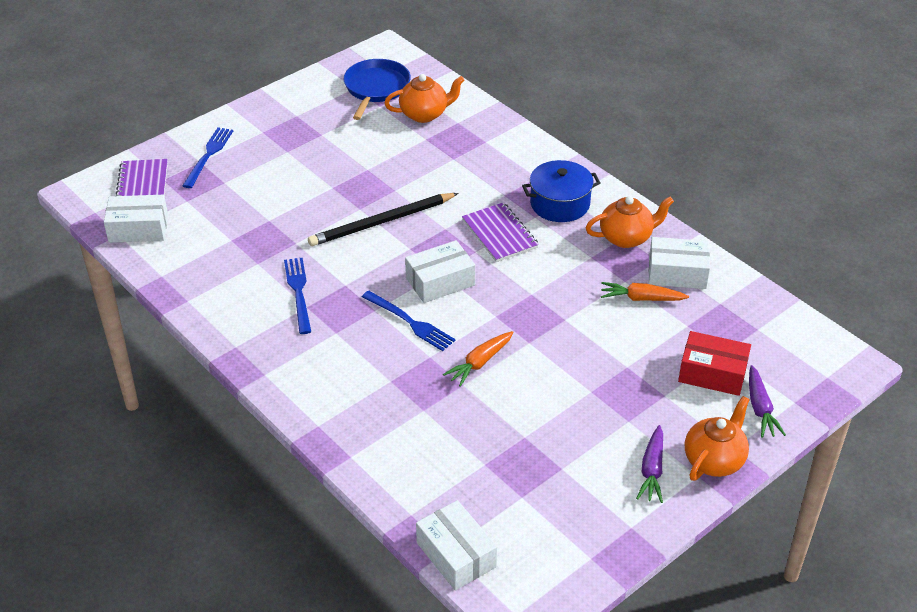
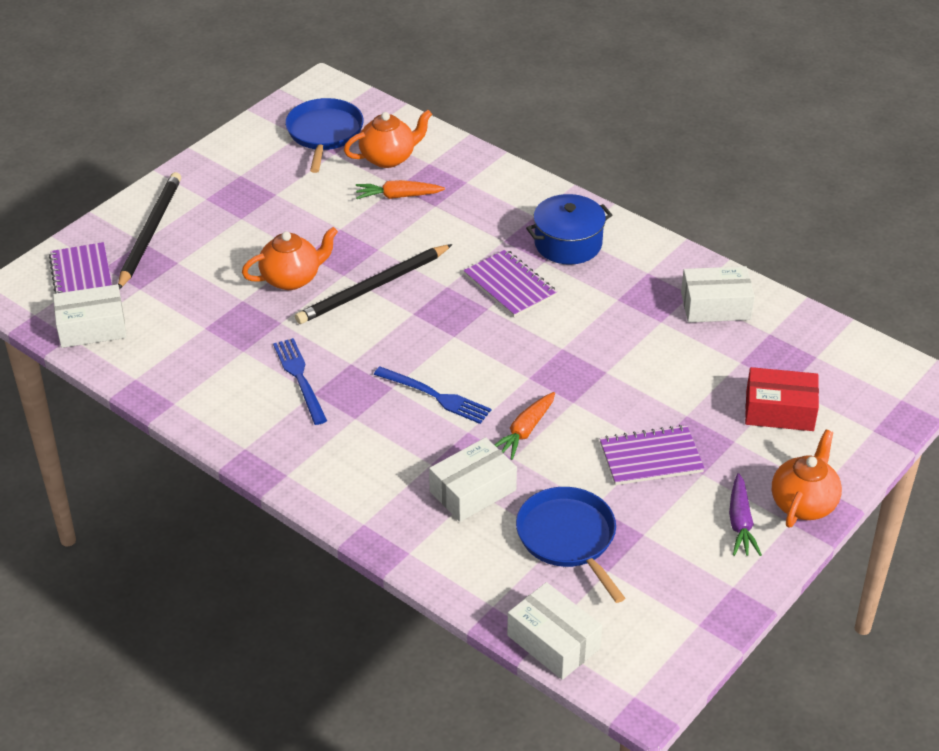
camera: 10 degrees left, 0 degrees up
blue fork [182,127,233,188] -> black pencil [118,172,181,289]
white box [405,240,475,303] -> white box moved to [429,437,517,522]
orange teapot [586,196,674,248] -> orange teapot moved to [242,227,338,290]
orange carrot [601,282,689,301] -> orange carrot moved to [356,180,445,199]
purple carrot [749,365,786,438] -> none
none -> blue pan [516,487,625,603]
none -> purple notebook [600,425,705,485]

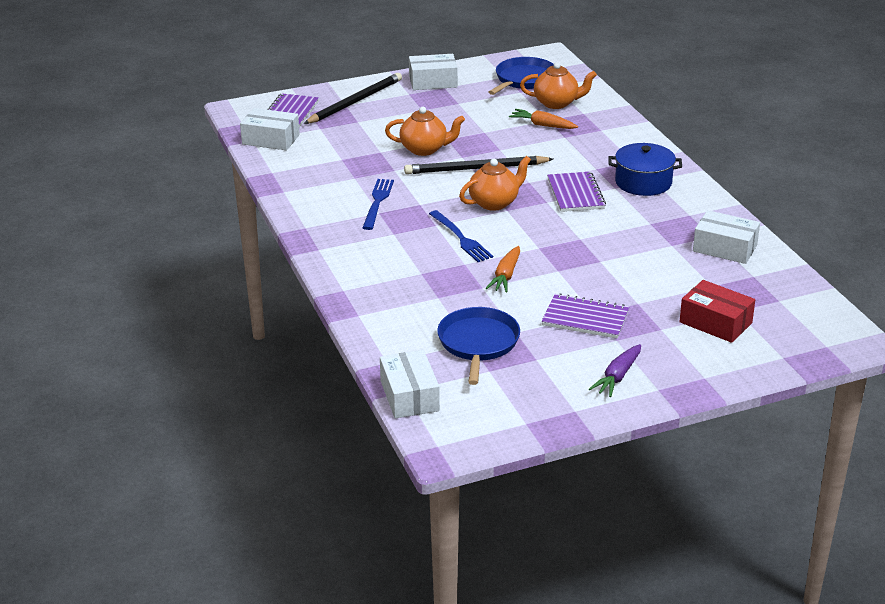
camera: 30 degrees right, 10 degrees down
white box [429,437,517,522] -> white box moved to [409,54,458,90]
orange carrot [495,392,555,460] -> orange carrot turned 45 degrees counterclockwise [485,246,520,292]
orange teapot [772,430,842,528] -> orange teapot moved to [459,156,531,211]

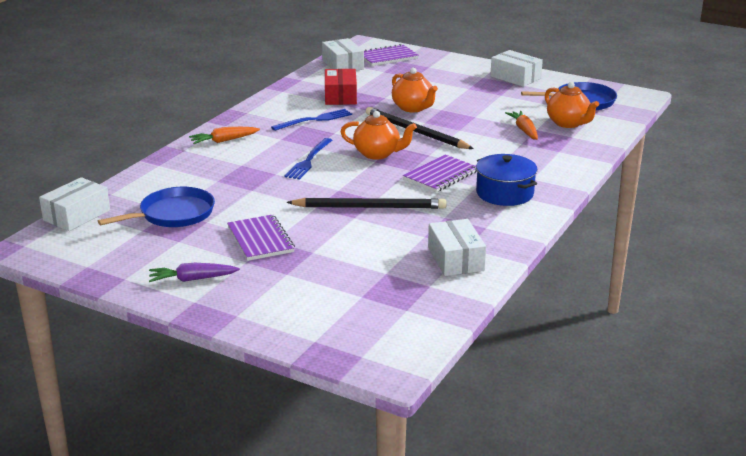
camera: 50 degrees right, 5 degrees down
black pencil [304,73,402,124] -> black pencil moved to [286,198,446,209]
orange carrot [485,246,520,292] -> orange carrot moved to [189,127,260,144]
red box [679,280,755,343] -> red box moved to [325,69,357,105]

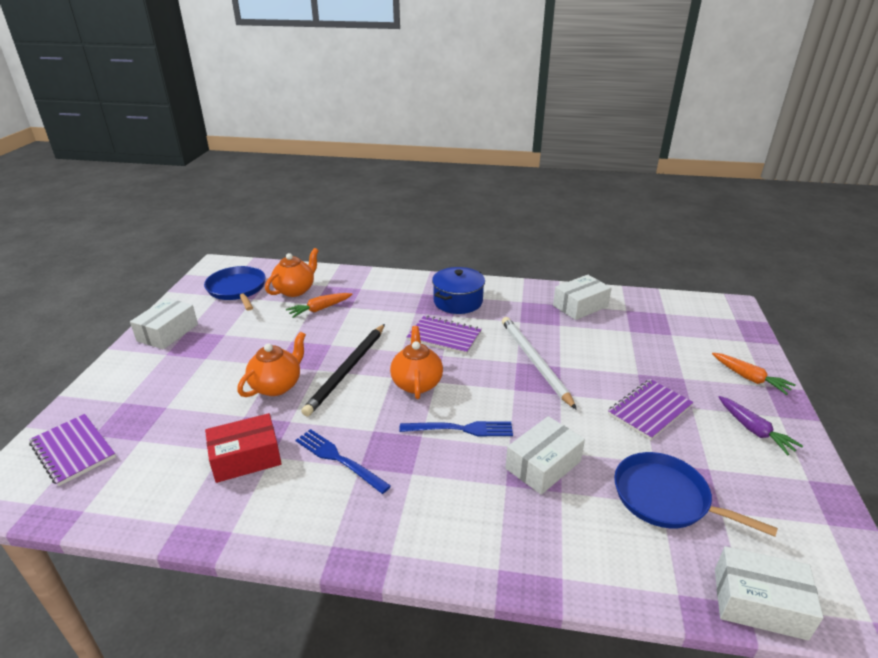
camera: 110 degrees left, 5 degrees up
orange carrot [189,127,260,144] -> orange carrot moved to [712,353,796,395]
black pencil [286,198,446,209] -> white pencil [502,317,577,410]
white box [322,38,364,71] -> white box moved to [505,416,585,495]

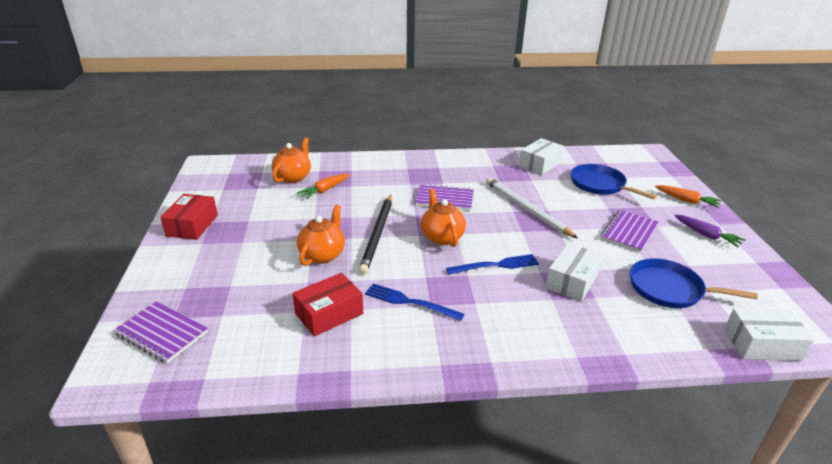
camera: 15 degrees left, 0 degrees up
white box [130,298,198,349] -> red box [160,194,218,240]
blue pan [204,266,266,311] -> blue pan moved to [571,164,657,200]
blue pot [432,267,485,314] -> none

